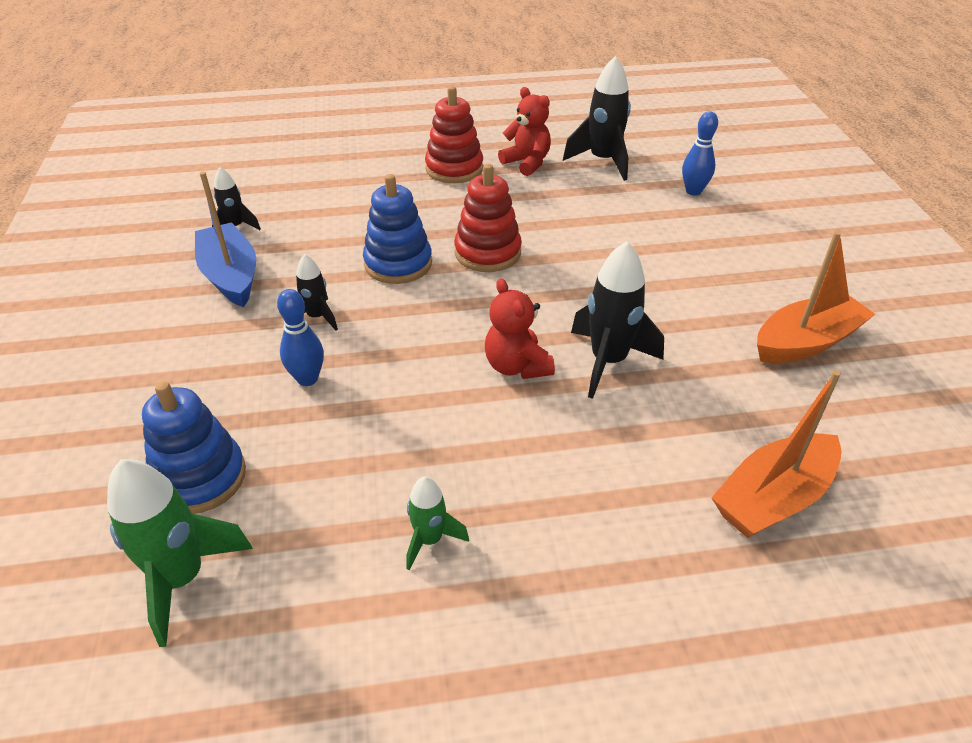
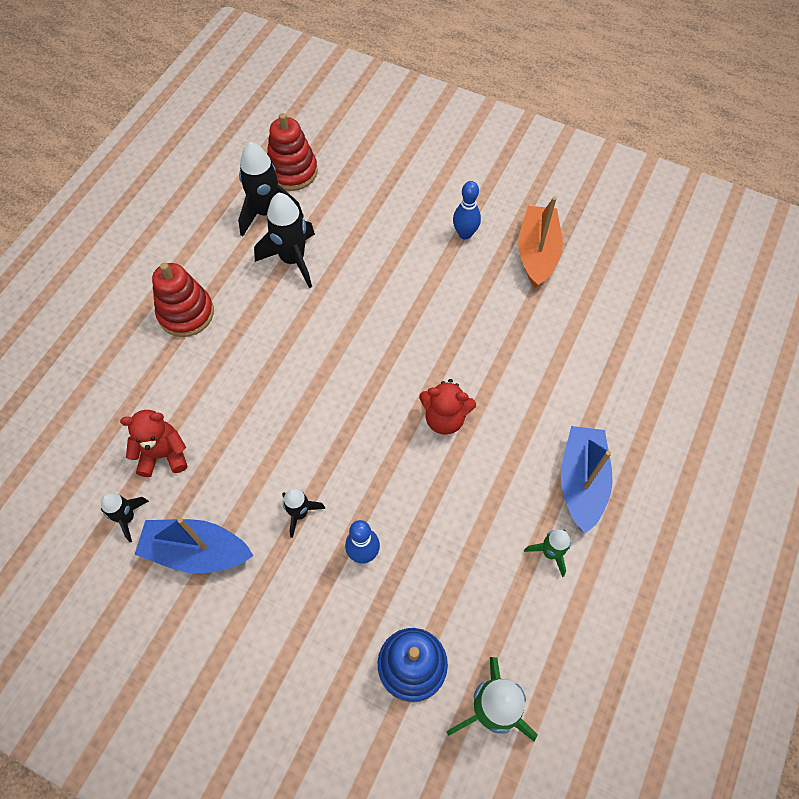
camera: 55 degrees left, 20 degrees up
blue stacking toy [363,174,432,284] -> none
red stacking toy [454,164,522,272] -> red stacking toy moved to [267,113,318,191]
red teddy bear [498,87,551,176] -> red teddy bear moved to [120,410,187,477]
black rocket [571,241,664,399] -> black rocket moved to [254,193,315,288]
blue bowling pin [682,111,718,196] -> blue bowling pin moved to [453,181,481,240]
orange boat [712,370,841,538] -> none
none -> blue boat [561,426,613,533]

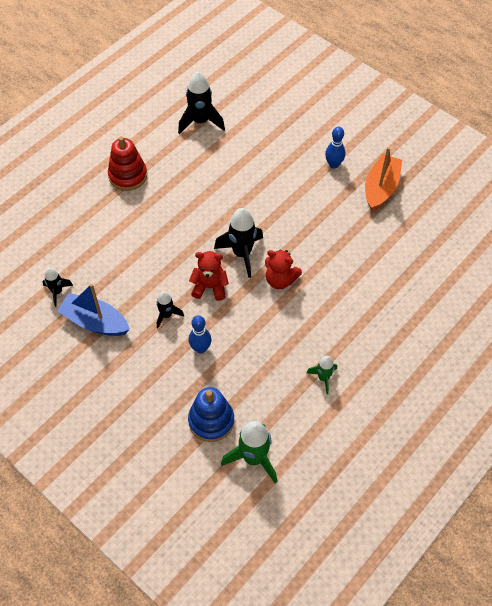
camera: 15 degrees right, 5 degrees down
red teddy bear [120,410,187,477] -> red teddy bear moved to [189,251,229,301]
black rocket [254,193,315,288] -> black rocket moved to [214,208,263,278]
red stacking toy [267,113,318,191] -> none
blue boat [561,426,613,533] -> none

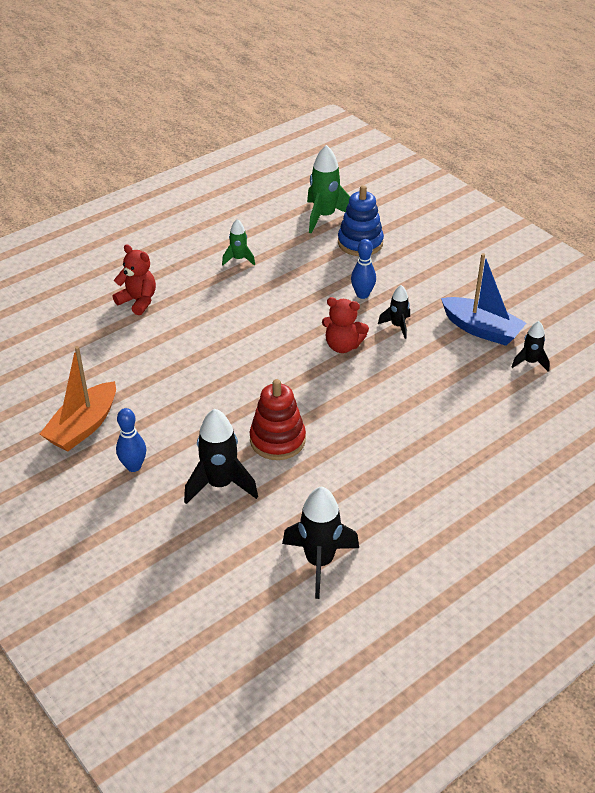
camera: 170 degrees left, 15 degrees down
red stacking toy [108,136,147,191] -> red stacking toy moved to [250,379,306,460]
black rocket [214,208,263,278] -> black rocket moved to [184,409,258,504]
red teddy bear [265,250,302,289] -> red teddy bear moved to [112,244,156,315]

